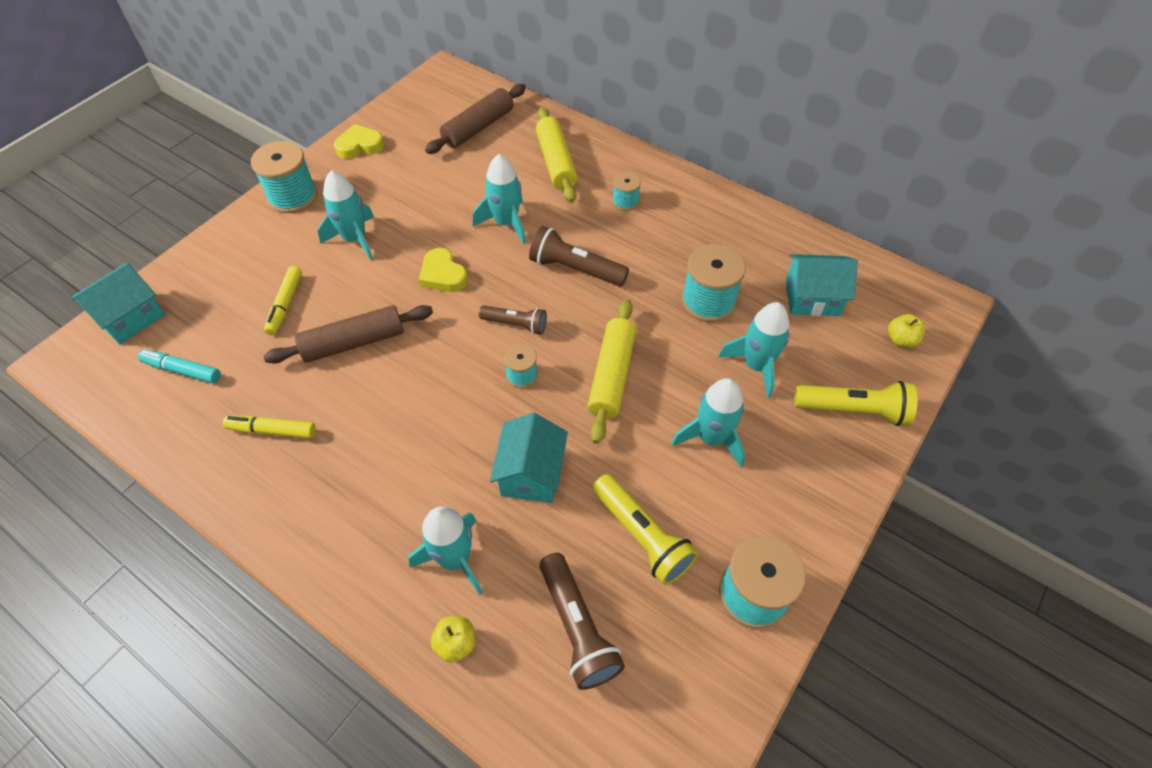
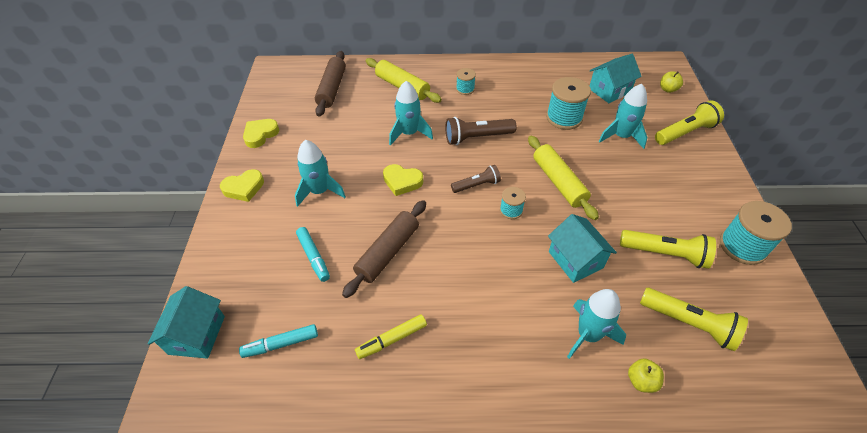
camera: 35 degrees left, 5 degrees down
turquoise spool [251,141,317,213] -> yellow heart [220,169,264,202]
yellow marker [264,266,302,335] -> turquoise marker [296,227,330,282]
brown flashlight [540,553,625,690] -> yellow flashlight [640,288,748,351]
turquoise rocket [671,378,745,467] -> none

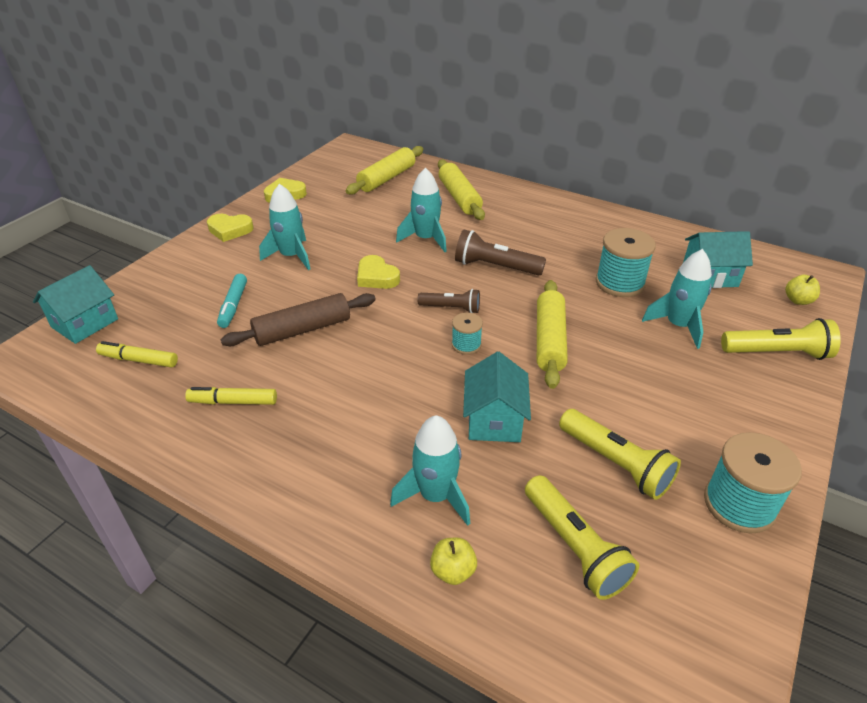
camera: 30 degrees right, 10 degrees down
turquoise marker [239,324,318,358] -> yellow marker [96,341,178,368]
brown rolling pin [315,51,346,117] -> yellow rolling pin [346,146,423,195]
turquoise spool [456,68,476,95] -> none

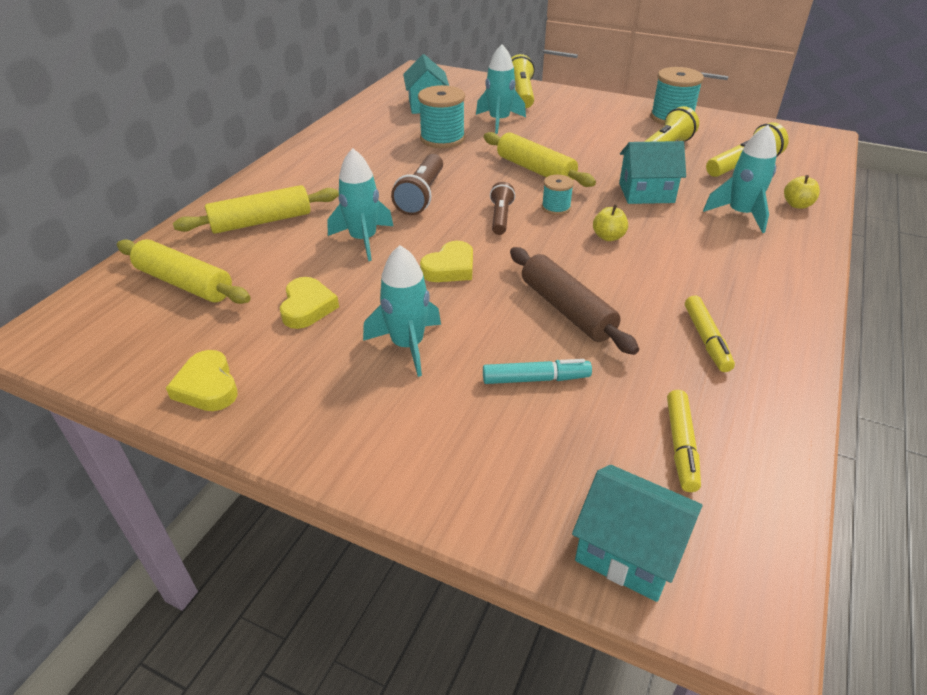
camera: 95 degrees left, 0 degrees up
yellow heart [207,214,254,242] -> yellow heart moved to [280,277,339,329]
yellow rolling pin [537,280,568,389] -> yellow rolling pin turned 45 degrees clockwise [484,132,596,187]
yellow apple [785,275,820,305] -> yellow apple moved to [593,205,628,241]

